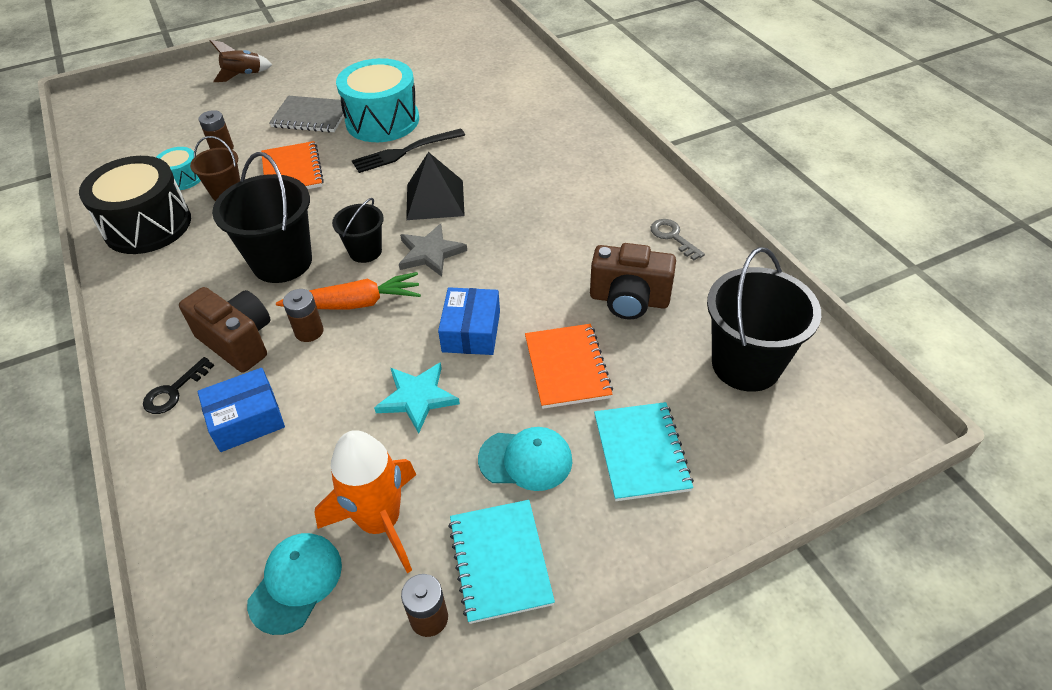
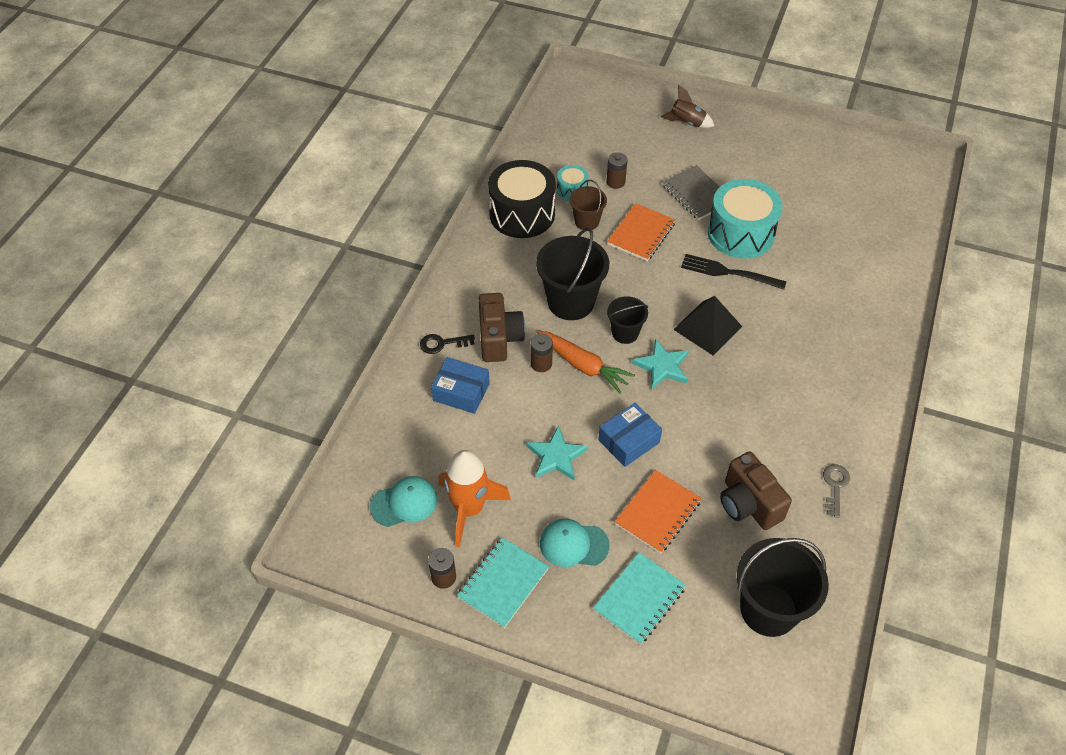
camera: 45 degrees right, 5 degrees up
grey star [399,224,467,277] -> turquoise star [632,339,689,389]
turquoise cap [478,427,573,491] -> turquoise cap turned 135 degrees clockwise [540,519,610,567]

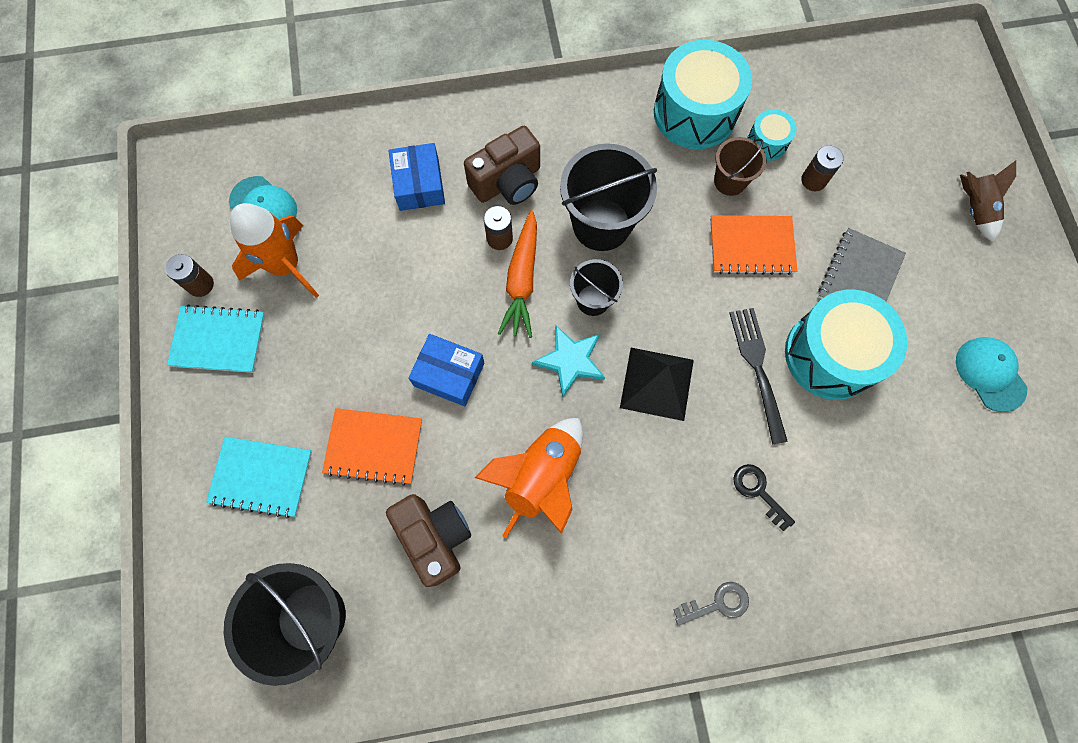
camera: 60 degrees right, 20 degrees up
black key [420,334,475,354] -> black key moved to [733,464,795,531]
black drum [488,160,556,238] -> turquoise drum [654,40,752,149]
turquoise star [526,426,588,481] -> none
turquoise cap [540,519,610,567] -> turquoise cap moved to [956,337,1027,412]
brown camera [720,451,792,530] -> brown camera turned 120 degrees clockwise [386,494,471,587]
grey key [823,465,850,518] -> grey key moved to [673,582,749,626]
none -> orange rocket [475,418,583,538]

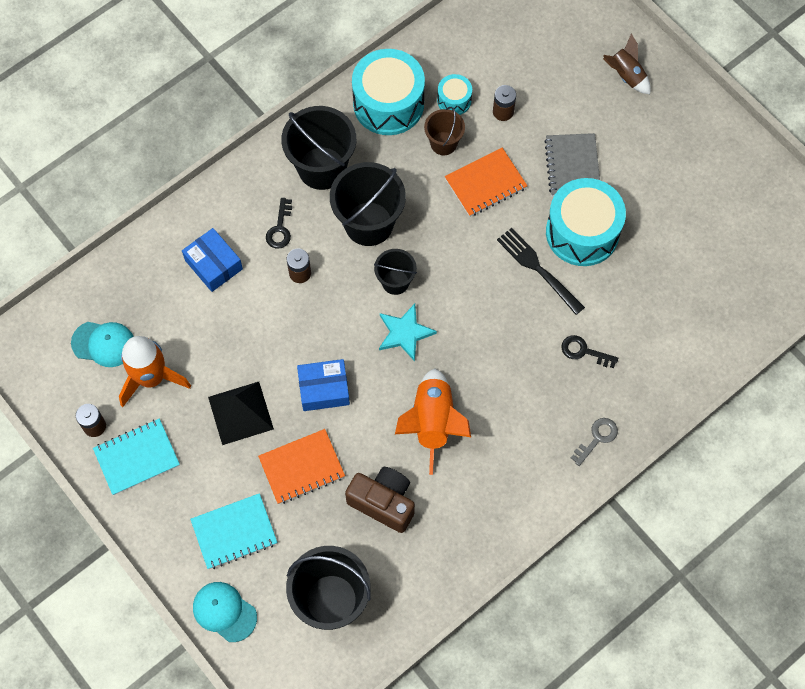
camera: 30 degrees left, 5 degrees down
brown camera [464,126,540,205] -> black key [266,198,292,249]
orange carrot [498,210,537,338] -> none
black pyramid [620,348,694,421] -> black pyramid moved to [208,382,274,445]
turquoise cap [956,337,1027,412] -> turquoise cap moved to [193,582,257,642]
none -> black bucket [281,106,356,190]

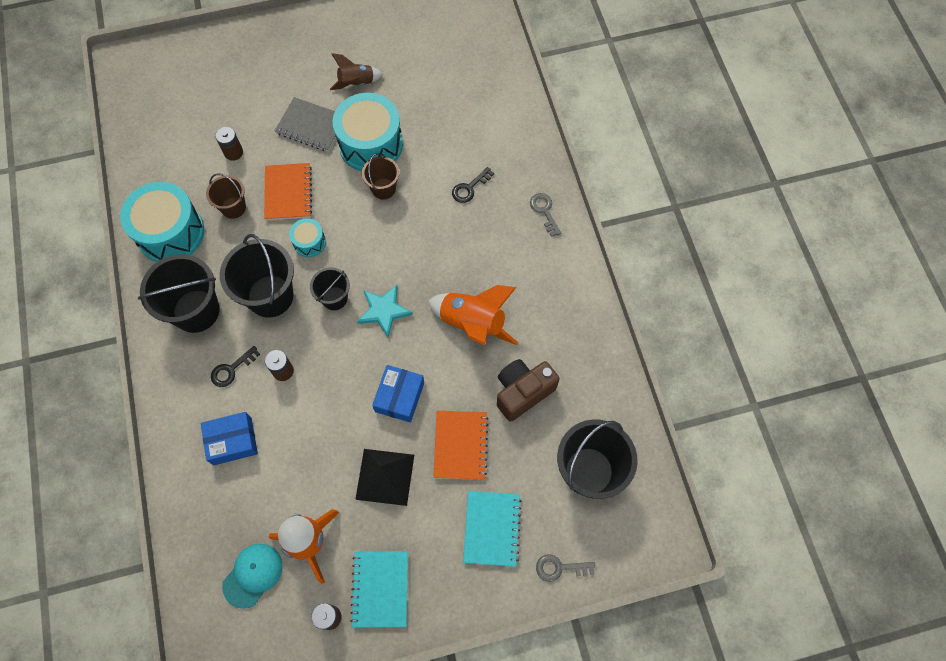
camera: 65 degrees left, 0 degrees up
turquoise cap [193,582,257,642] -> grey key [536,554,595,582]
black key [266,198,292,249] -> black key turned 105 degrees clockwise [211,346,260,387]
turquoise drum [437,74,472,115] -> turquoise drum moved to [289,218,326,257]
black fork [497,228,585,315] -> brown bucket [362,153,400,200]
brown rocket [603,34,651,94] -> brown rocket moved to [330,53,383,90]

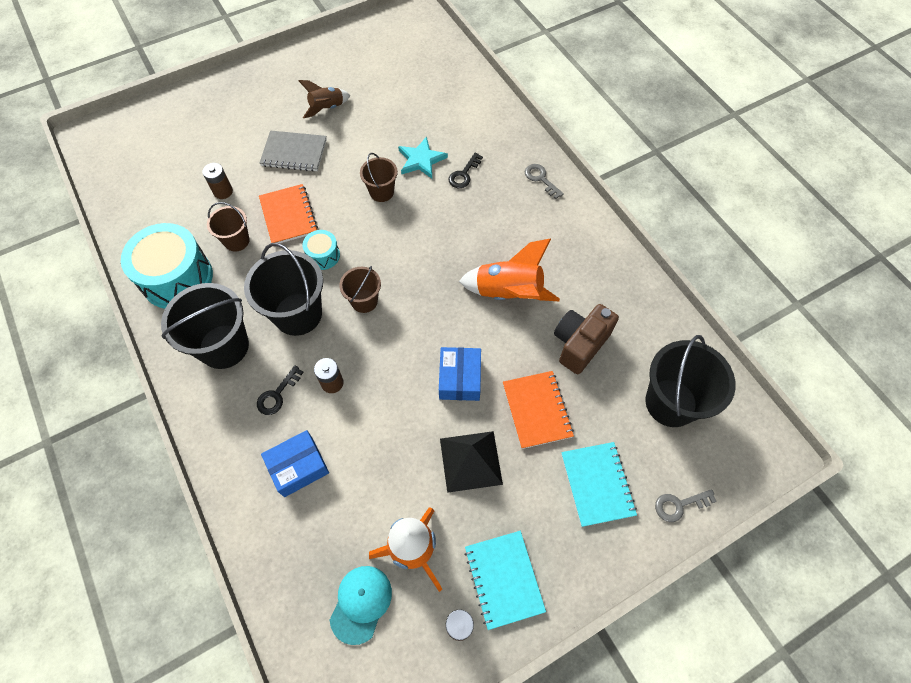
camera: 15 degrees left, 5 degrees down
black bucket [310,267,350,310] -> brown bucket [339,266,381,313]
turquoise drum [333,93,403,171] -> none
turquoise star [357,285,413,337] -> turquoise star moved to [398,137,448,179]

